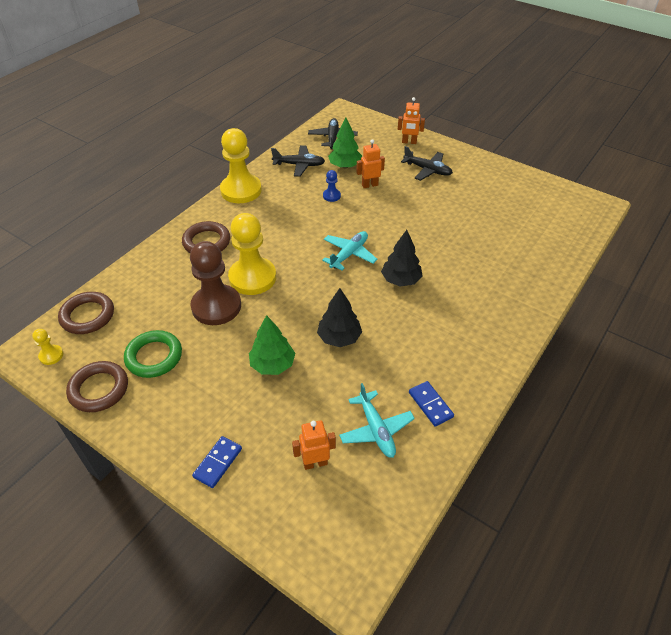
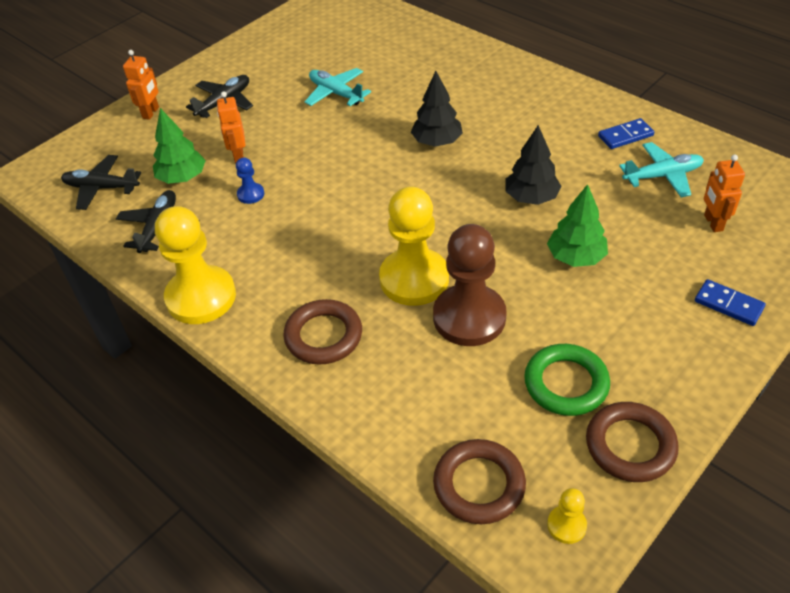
camera: 80 degrees left, 0 degrees up
turquoise plane [322,231,378,270] -> turquoise plane moved to [305,68,371,106]

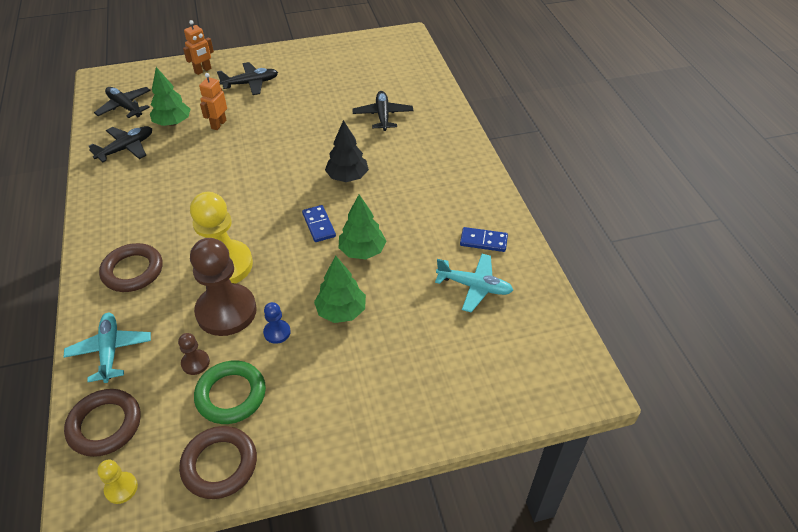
camera: 30 degrees right, 0 degrees up
yellow pawn [155,206,236,324] -> none
blue pawn [236,157,264,204] -> blue pawn moved to [263,302,291,344]
turquoise plane [305,68,371,106] -> turquoise plane moved to [63,313,151,383]
black tree [505,125,561,205] -> green tree [339,194,386,259]
blue domino [695,279,766,326] -> blue domino moved to [302,205,336,242]
orange robot [704,155,745,232] -> none
none -> brown pawn [178,333,210,375]
none -> black plane [352,91,413,131]

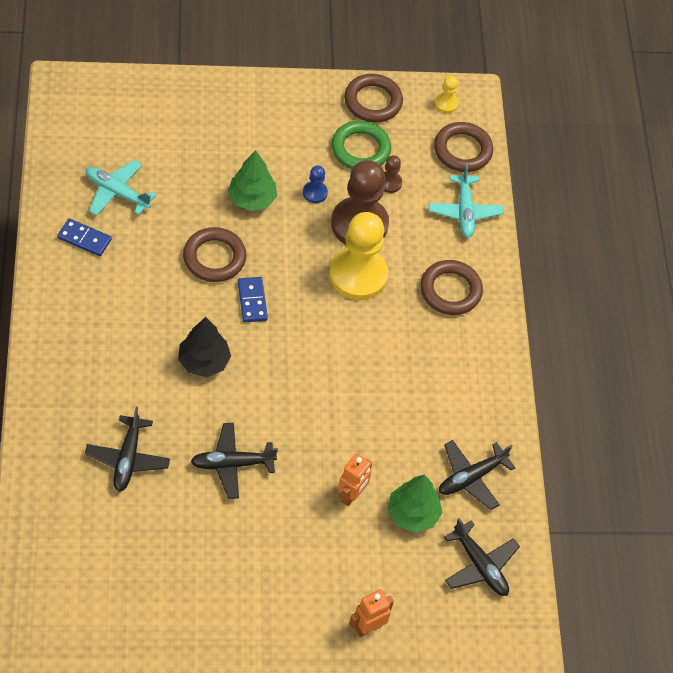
camera: 175 degrees left, 10 degrees up
black plane [217,62,278,95] -> black plane moved to [191,423,278,499]
green tree [339,194,386,259] -> brown ring [183,227,247,282]

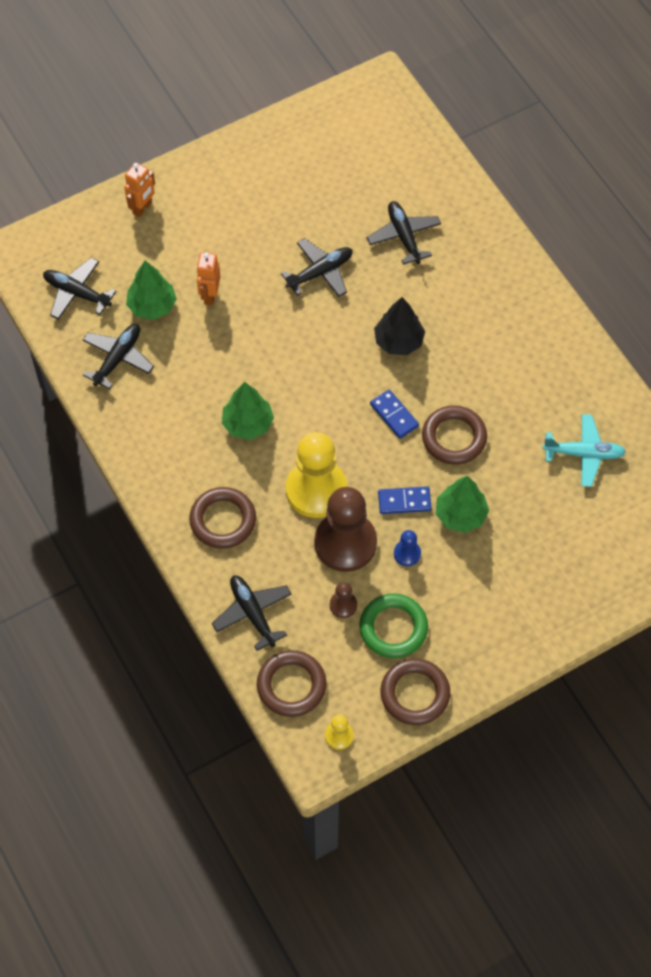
camera: 160 degrees right, 5 degrees up
blue domino [57,219,112,256] -> blue domino moved to [378,486,432,514]
turquoise plane [428,164,504,238] -> black plane [212,575,292,651]
none -> green tree [222,382,274,440]

